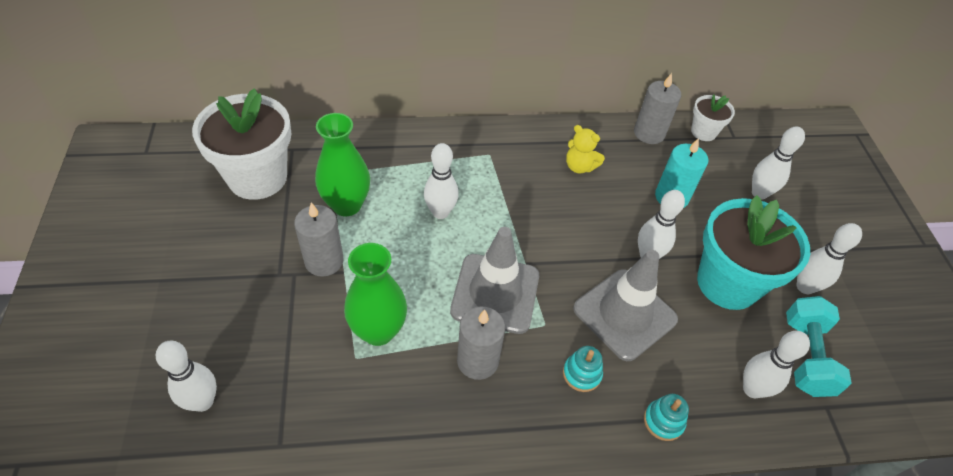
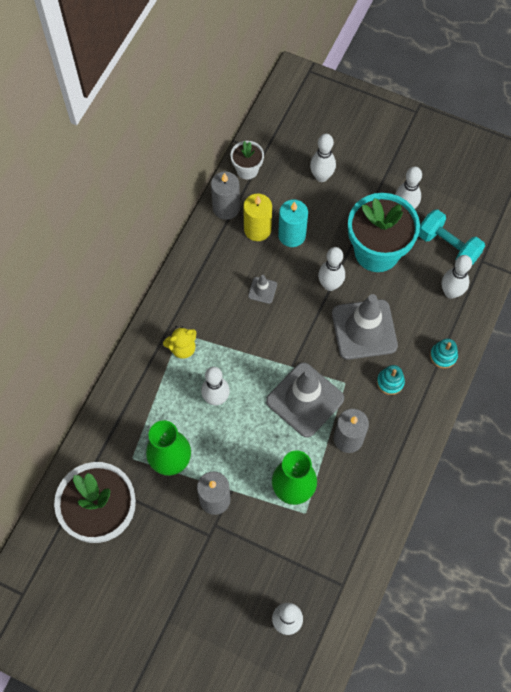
camera: 55 degrees left, 15 degrees up
yellow teddy bear [566,125,605,174] -> yellow teddy bear moved to [163,326,196,359]
none -> yellow candle [243,194,272,241]
none -> grey traffic cone [248,275,277,304]

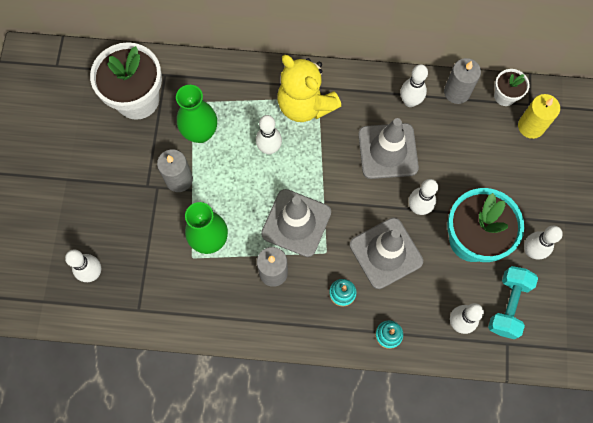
camera: 70 degrees right, 5 degrees up
yellow teddy bear [163,326,196,359] -> yellow teddy bear [277,55,341,122], size x2.01
yellow candle [243,194,272,241] -> yellow candle moved to [518,94,560,139]
grey traffic cone [248,275,277,304] -> grey traffic cone [358,118,419,179], size x2.30
turquoise candle [278,200,308,247] -> none
white bowling pin [310,134,336,182] -> white bowling pin moved to [401,64,428,107]

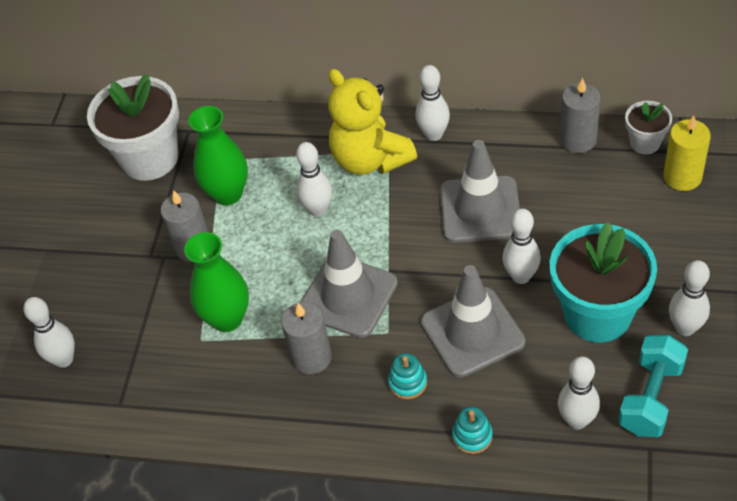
camera: 10 degrees right, 20 degrees down
white bowling pin [401,64,428,107] -> white bowling pin moved to [415,65,450,141]

